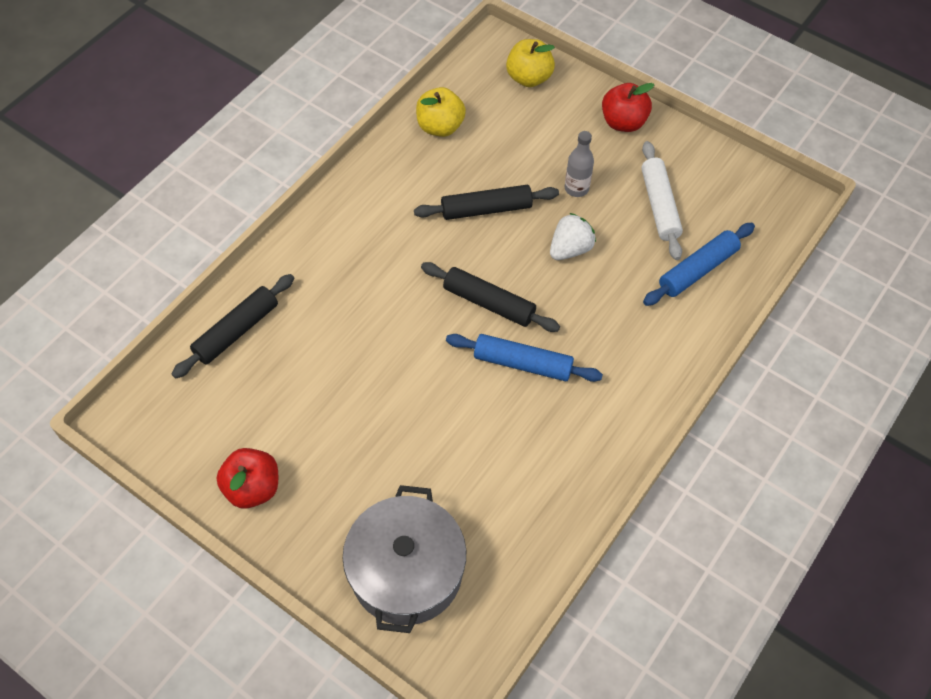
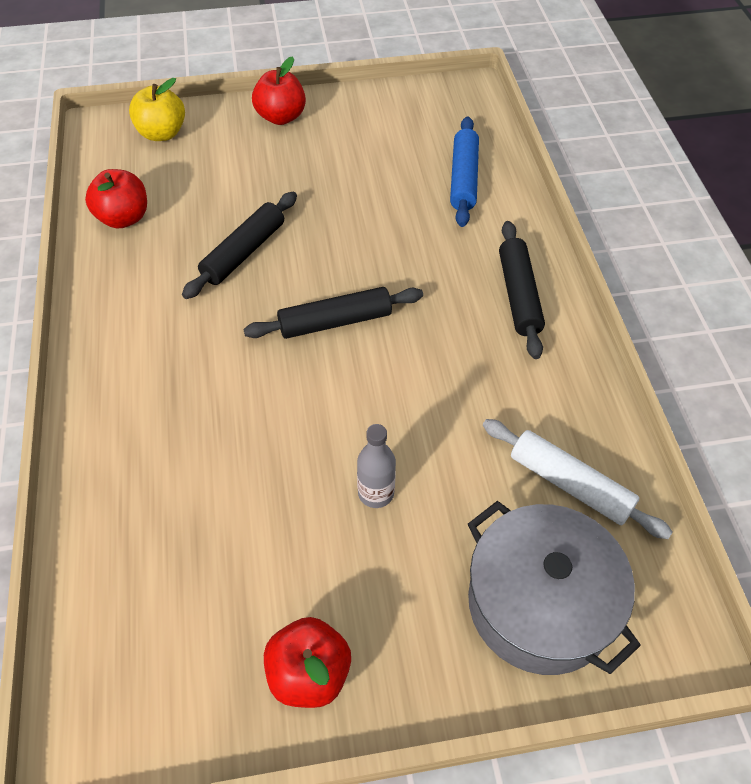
camera: 45 degrees left, 5 degrees down
black rolling pin [172,274,294,379] -> black rolling pin moved to [499,221,545,359]
yellow apple [416,87,466,137] -> red apple [85,169,147,229]
blue rolling pin [446,334,603,382] -> none
white strawberry [550,213,596,260] -> none
grey bottle [565,131,594,197] -> grey bottle moved to [357,424,396,508]
white rolling pin [641,141,683,260] -> white rolling pin moved to [483,419,673,539]

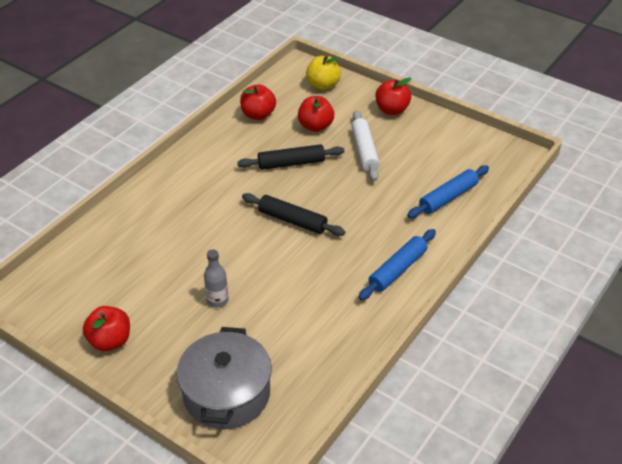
camera: 45 degrees right, 10 degrees down
white rolling pin [483,419,673,539] -> white rolling pin moved to [351,110,379,181]
black rolling pin [499,221,545,359] -> blue rolling pin [358,229,436,300]
none -> red apple [298,96,334,132]

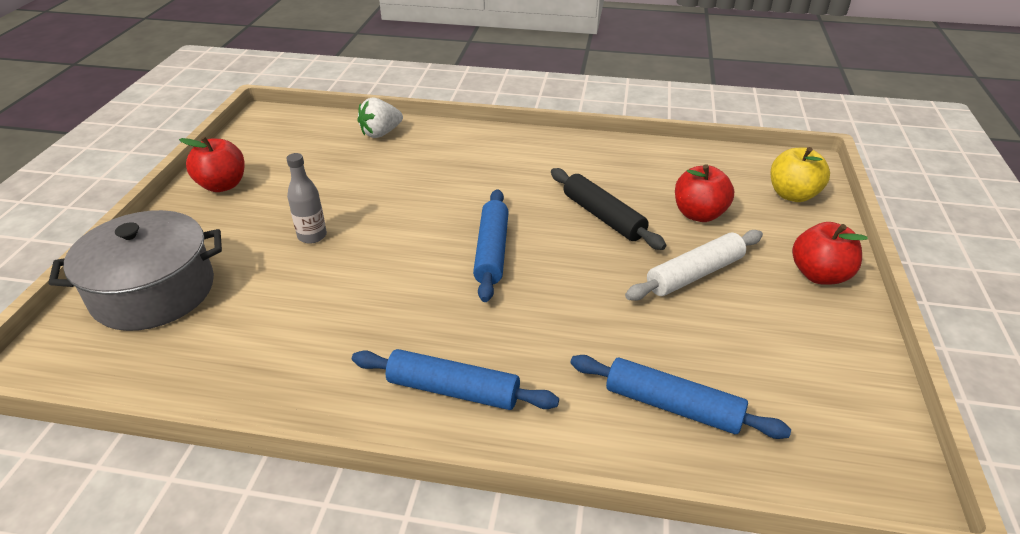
camera: 65 degrees right, 5 degrees down
red apple [240,84,276,120] -> none
black rolling pin [242,193,345,236] -> blue rolling pin [473,189,509,302]
none -> white strawberry [357,98,403,138]

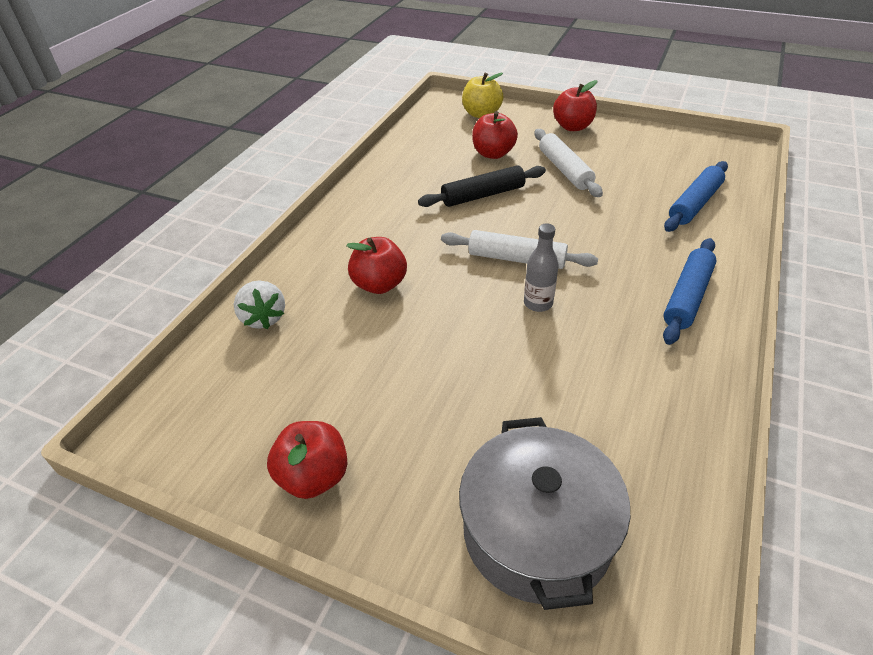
camera: 75 degrees left, 5 degrees up
grey bottle [286,153,327,244] -> grey bottle moved to [524,223,559,312]
blue rolling pin [473,189,509,302] -> white rolling pin [441,230,598,269]
none -> red apple [346,237,407,294]

